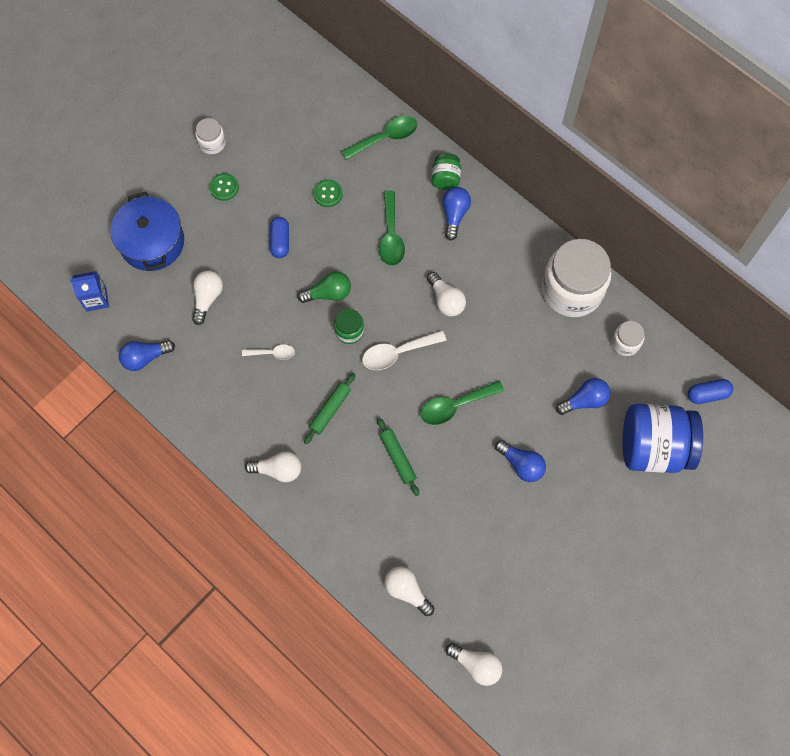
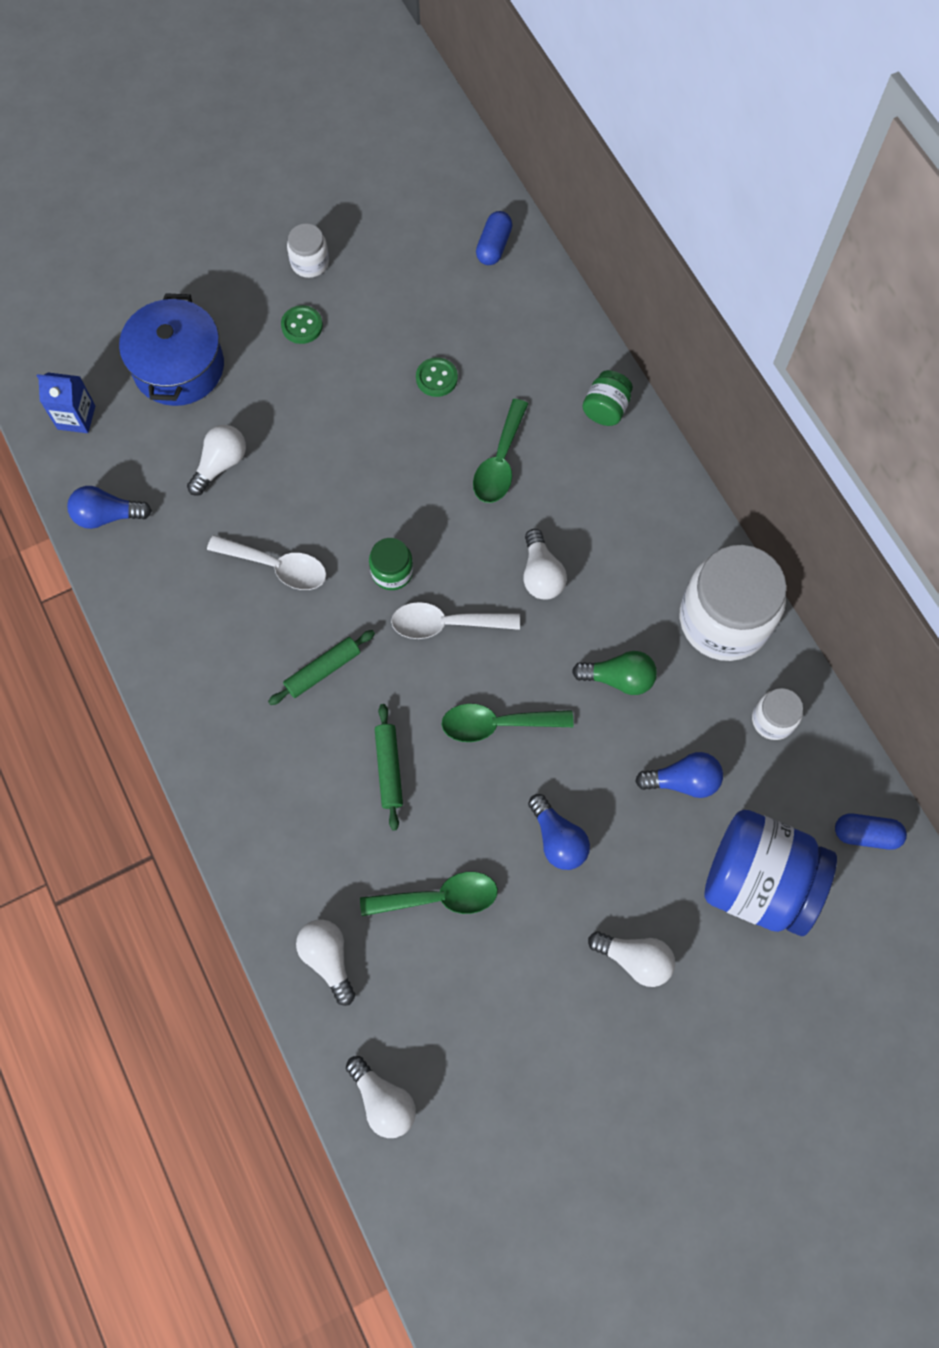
camera: 20 degrees right, 0 degrees up
white spoon [242,344,295,360] -> white spoon [207,535,327,590], size x1.65
white light bulb [245,451,301,482] -> white light bulb moved to [588,931,675,987]
blue capsule [270,217,289,258] -> blue capsule moved to [476,211,512,265]
green light bulb [298,272,351,303] -> green light bulb moved to [572,651,657,695]
green spoon [341,116,418,160] -> green spoon moved to [360,872,498,916]
blue light bulb [442,187,471,241] -> none

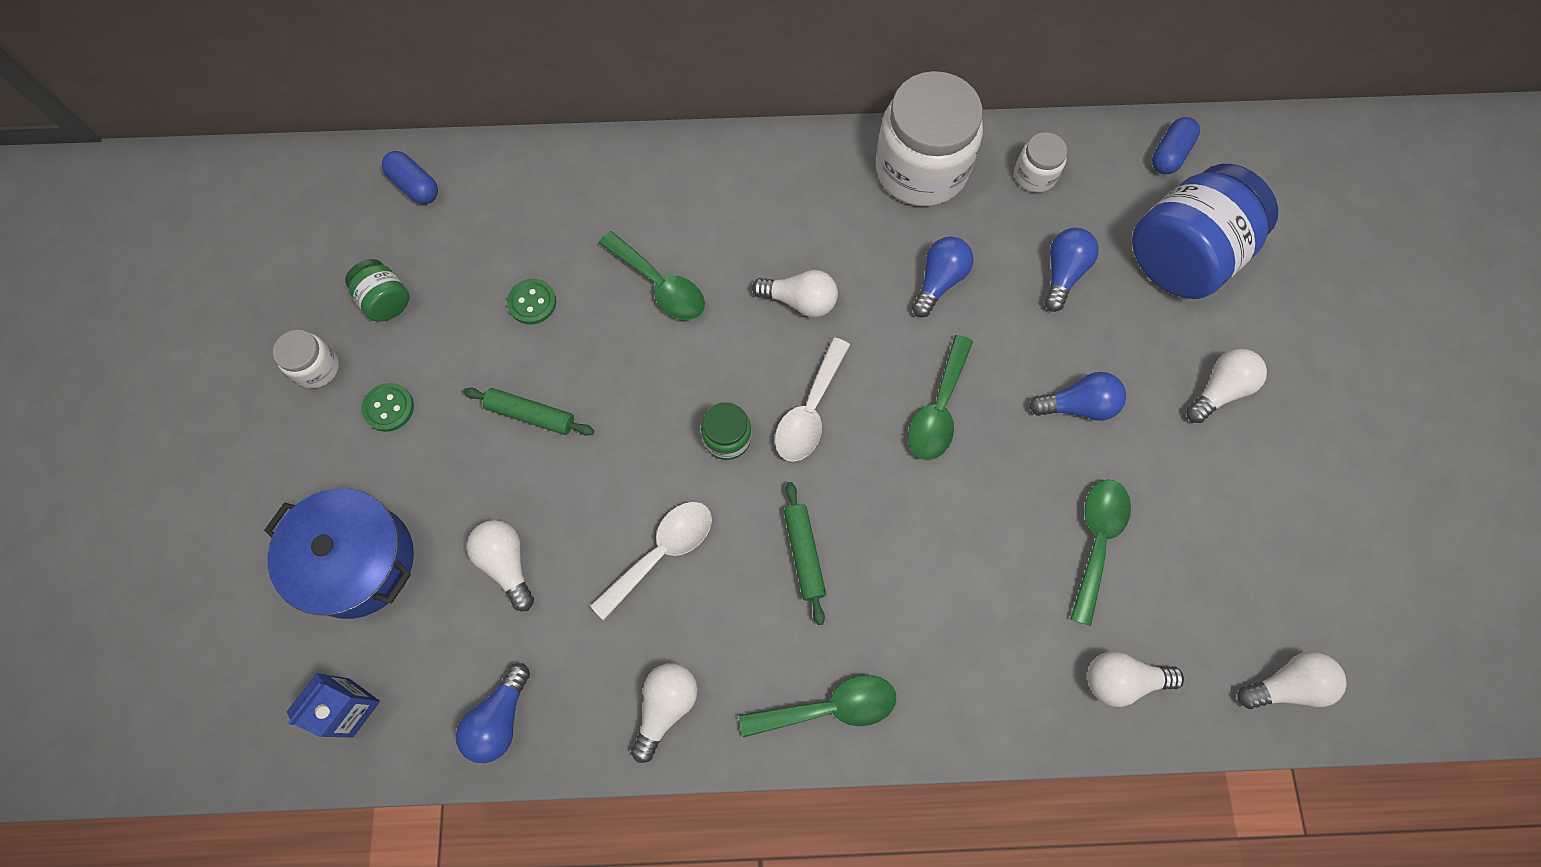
camera: 65 degrees left, 0 degrees up
green rolling pin [375,704,403,831] -> green rolling pin moved to [463,388,594,436]
green light bulb [572,651,657,695] -> blue light bulb [912,236,973,317]
green jar [582,370,633,426] -> green jar moved to [345,259,409,322]
none -> white light bulb [631,663,698,763]
none -> green spoon [739,675,896,737]

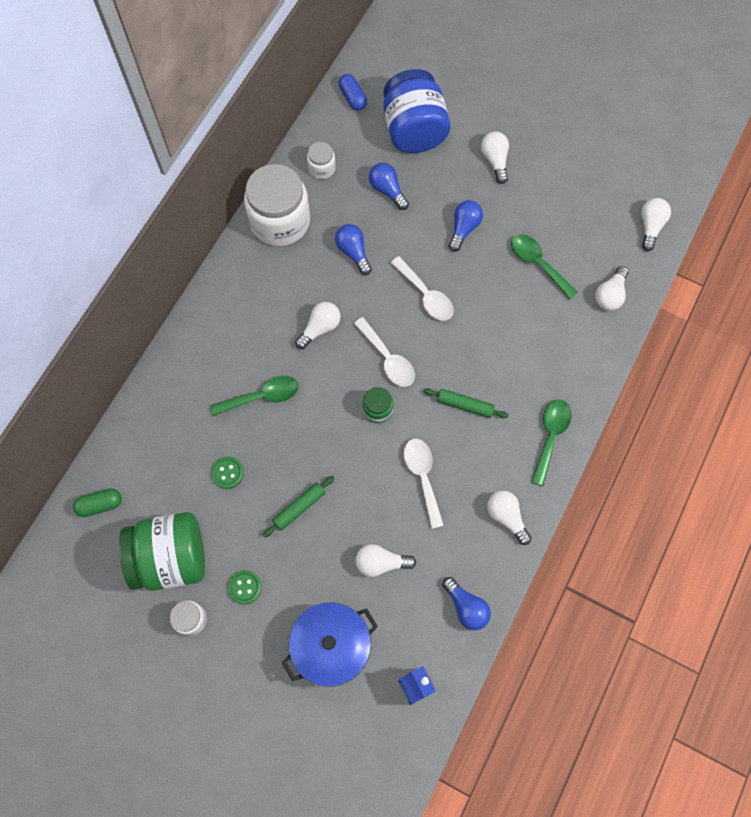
camera: 60 degrees left, 0 degrees up
green jar [345,259,409,322] -> green jar [119,512,205,591], size x2.16
blue capsule [382,151,438,204] -> green capsule [73,488,122,517]
green spoon [908,335,973,460] -> white spoon [391,256,454,321]

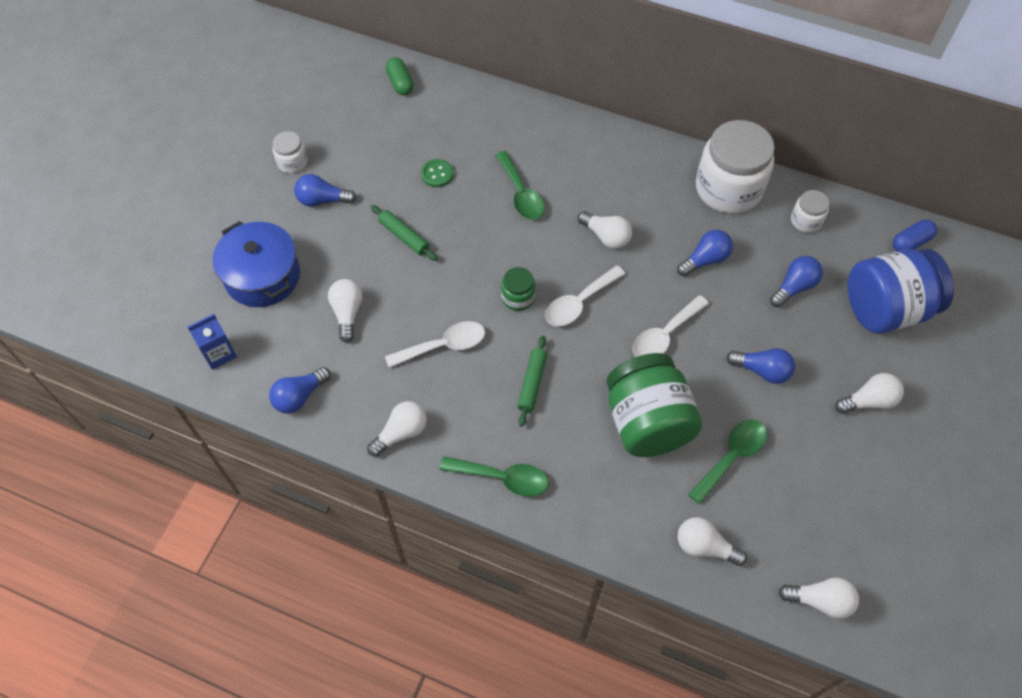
camera: 85 degrees right, 10 degrees down
green jar [119,512,205,591] -> green jar moved to [607,353,702,457]
green button [228,570,262,604] -> blue light bulb [294,174,356,207]

